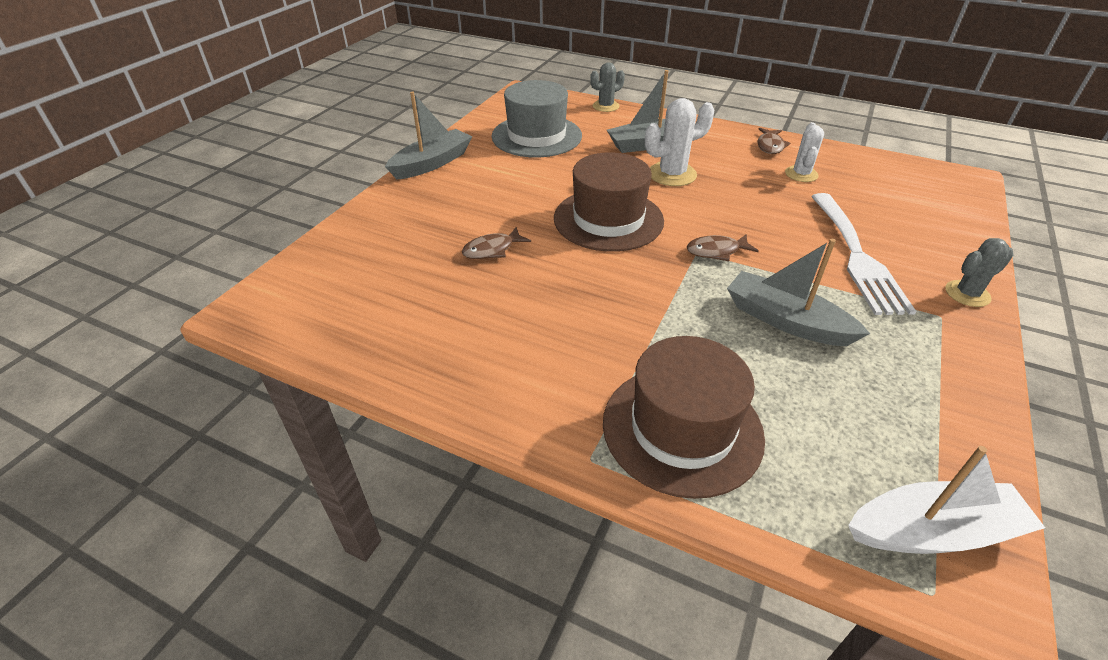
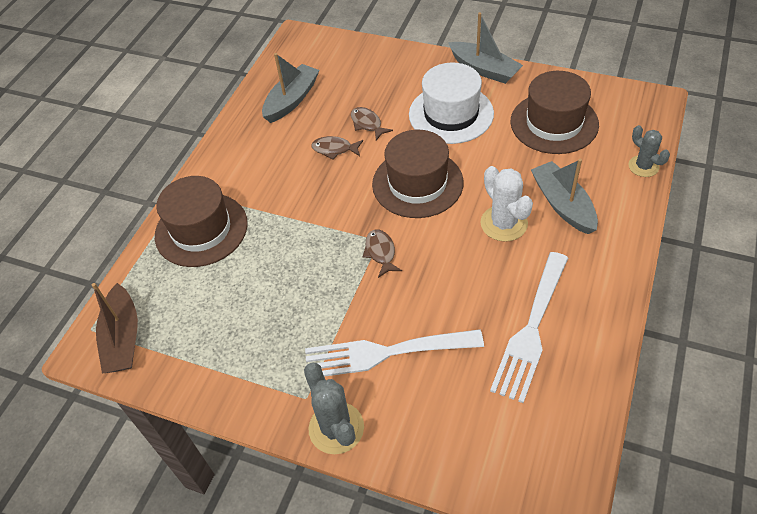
camera: 90 degrees right, 10 degrees up
grey hat [492,80,582,158] -> brown hat [510,71,599,154]
grey boat [727,239,870,346] -> grey boat moved to [262,53,319,123]
brown fish [757,128,790,154] -> brown fish moved to [311,136,363,160]
white cactus [785,122,824,182] -> white fork [490,252,568,403]
white boat [848,446,1045,554] -> brown boat [92,283,138,373]
grey cactus [945,238,1013,307] -> grey cactus [304,362,364,454], size x1.50
none -> white hat [409,63,494,144]

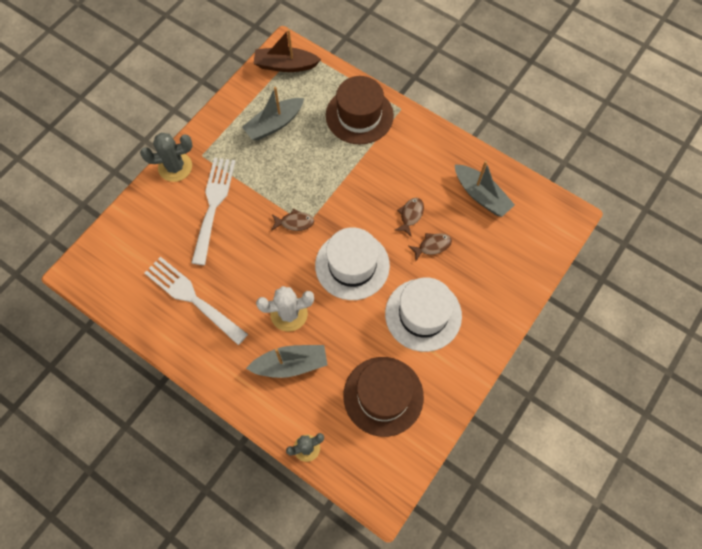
camera: 100 degrees right, 15 degrees up
brown hat [372,130,464,218] -> white hat [315,227,390,300]
grey boat [448,12,523,84] -> grey boat moved to [242,87,304,141]

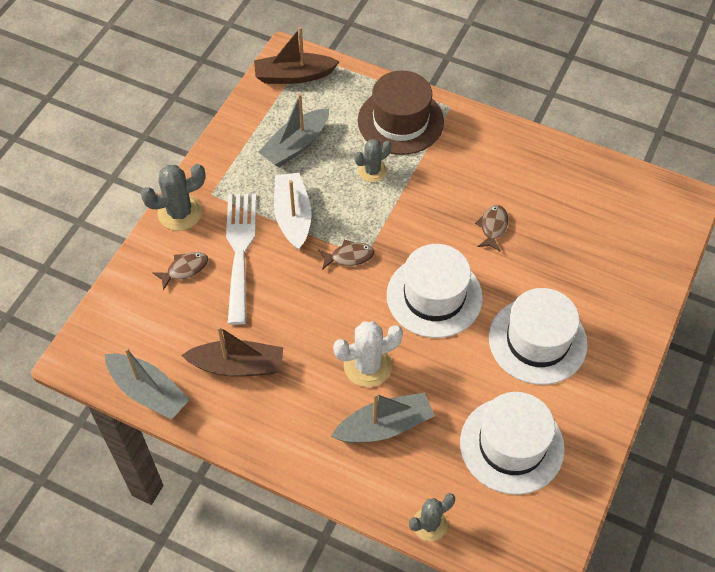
camera: 10 degrees left, 10 degrees down
white fork [145,257,248,345] -> brown boat [181,326,283,377]
brown hat [343,357,424,437] -> white hat [460,392,565,495]
brown fish [408,233,452,261] -> brown fish moved to [152,252,208,290]
grey boat [455,161,515,217] -> grey boat moved to [105,348,190,420]
none -> white boat [274,173,312,251]
none -> grey cactus [354,139,391,182]

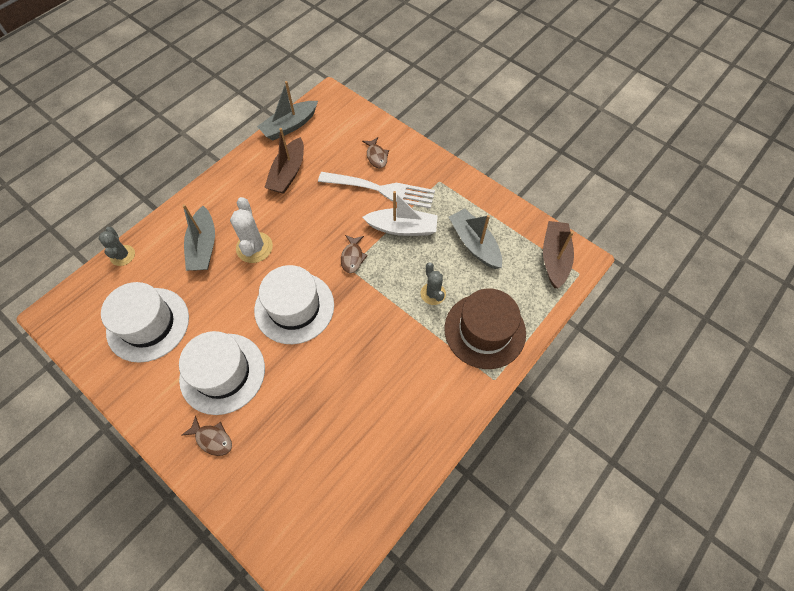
camera: 105 degrees right, 5 degrees up
grey cactus [141,164,206,231] -> none
brown fish [475,205,508,252] -> brown fish moved to [182,416,232,456]

